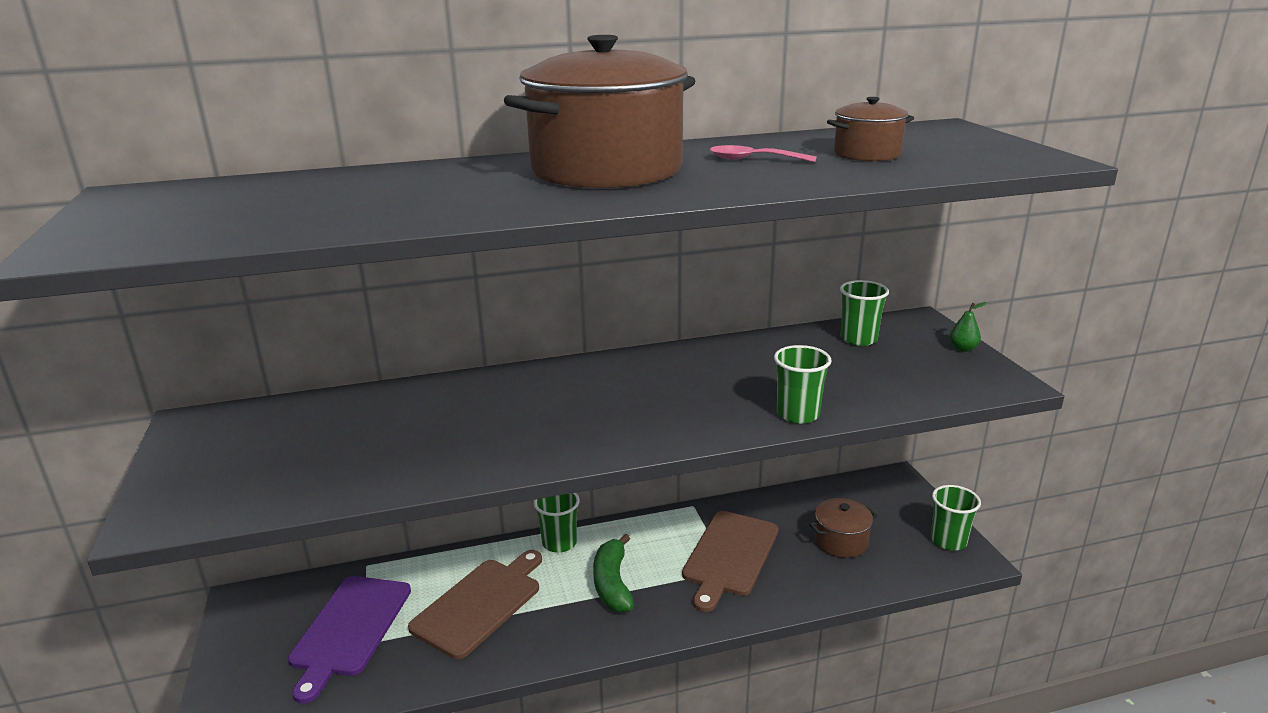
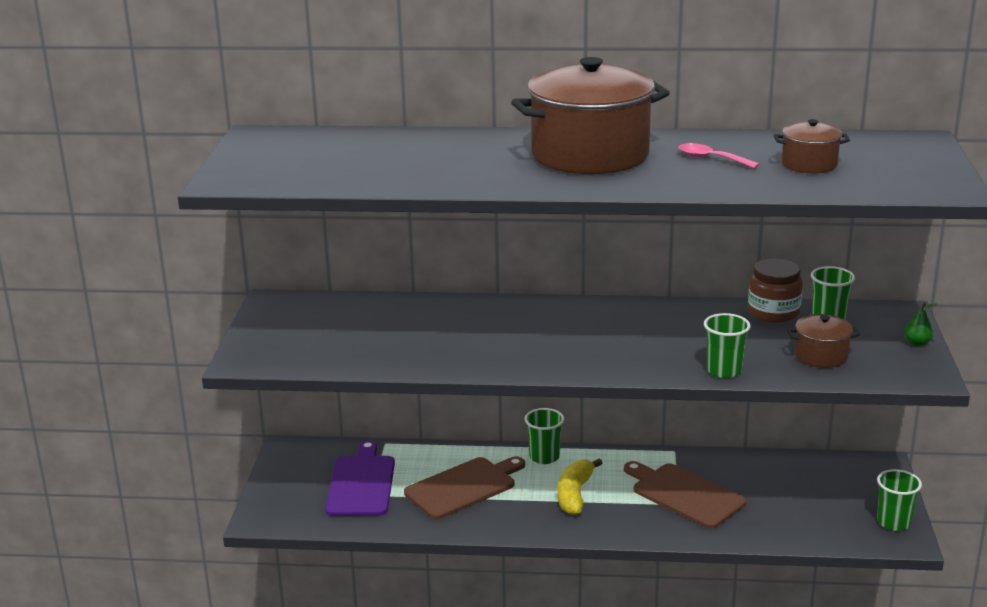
camera: 20 degrees right, 0 degrees up
purple cutting board [288,576,411,703] -> purple cutting board turned 150 degrees clockwise [325,440,395,516]
green banana [593,534,634,612] -> yellow banana [558,459,602,515]
brown cutting board [682,511,778,612] -> brown cutting board turned 90 degrees clockwise [624,461,746,529]
brown pot [809,498,877,558] -> brown pot moved to [787,314,860,368]
none -> brown jar [748,258,803,323]

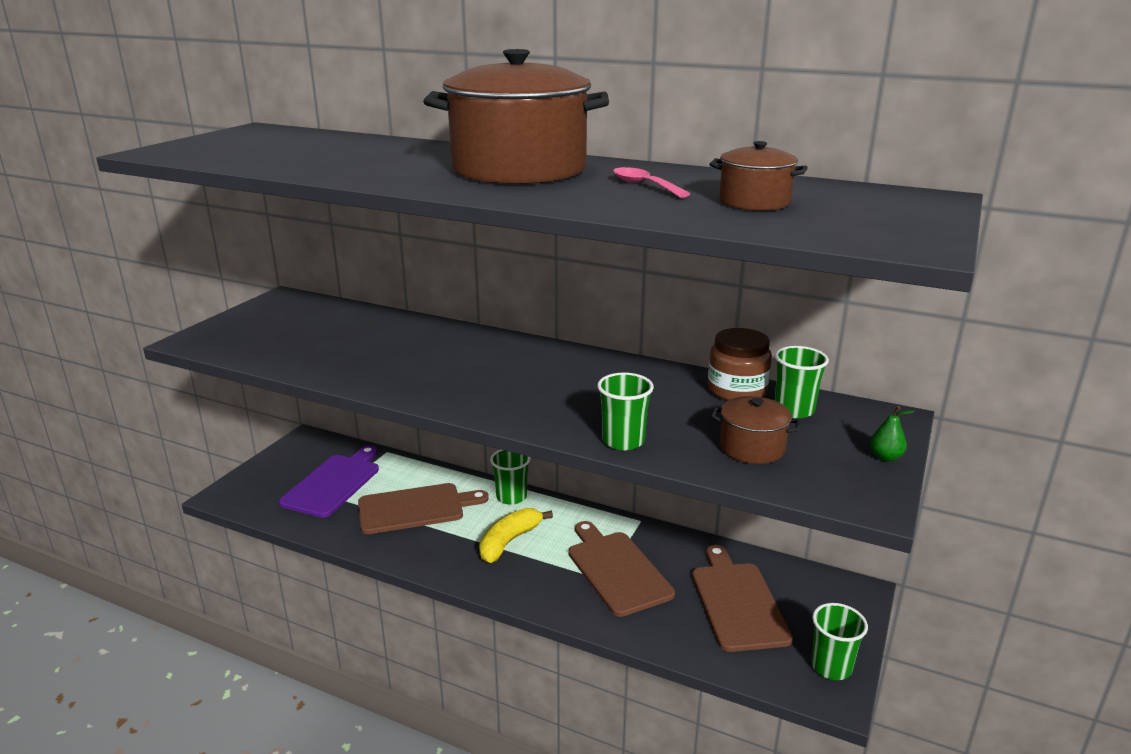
camera: 20 degrees right, 0 degrees up
none -> brown cutting board [692,545,793,652]

